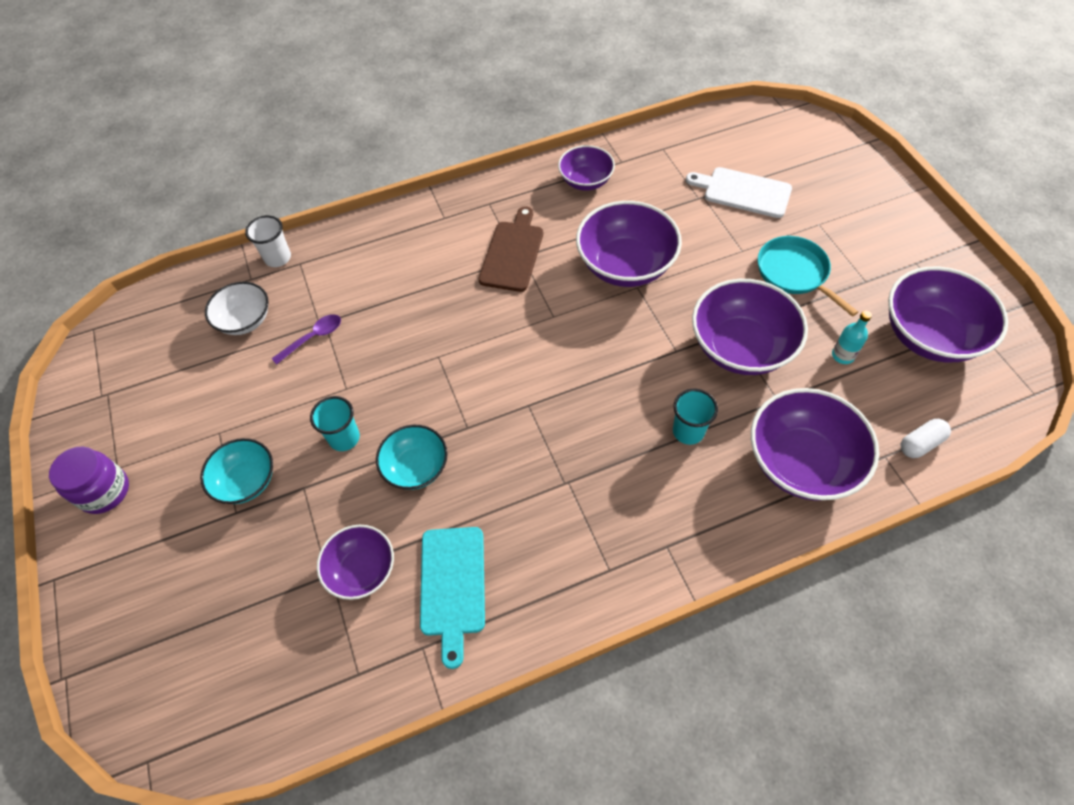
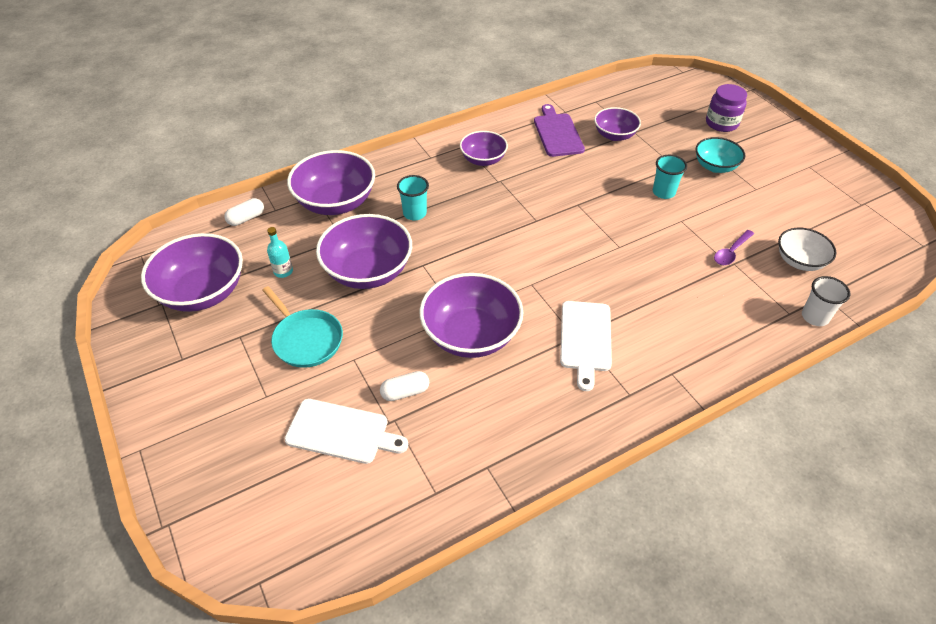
camera: 170 degrees right, 10 degrees down
purple jar [49,447,129,514] -> purple jar moved to [706,84,747,132]
turquoise bowl [376,425,448,490] -> none
turquoise cutting board [420,527,485,669] -> purple cutting board [534,104,585,157]
brown cutting board [478,206,543,292] -> white cutting board [560,301,612,391]
purple bowl [558,145,615,191] -> purple bowl moved to [460,131,508,166]
none -> white capsule [380,371,429,401]

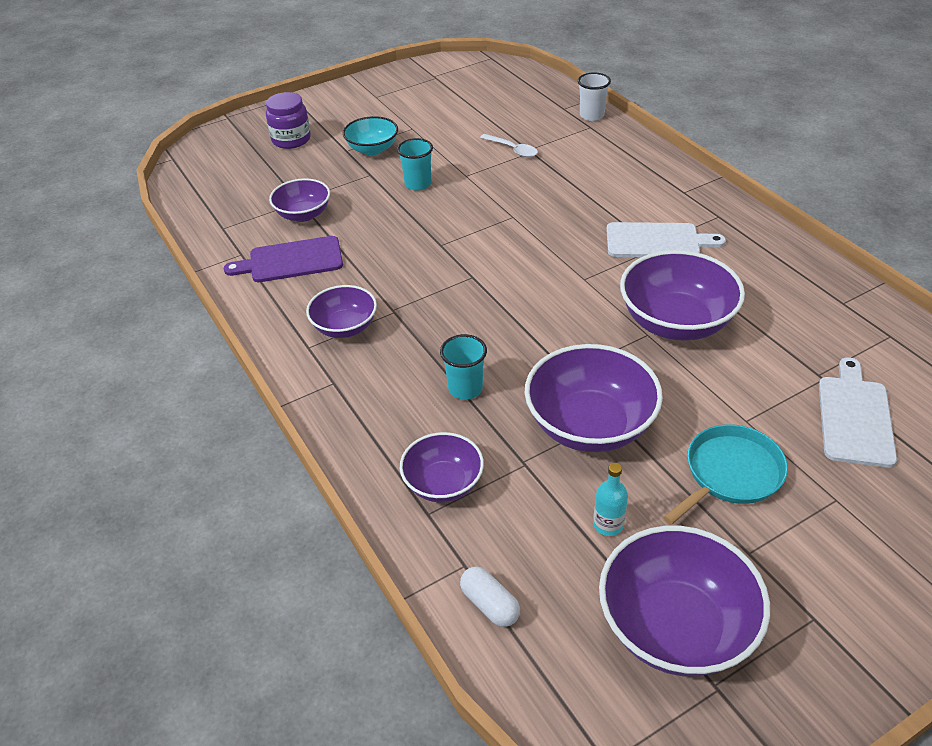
camera: 90 degrees left, 5 degrees down
purple bowl [287,150,375,215] -> purple bowl [400,432,484,503], size x0.59
white capsule [380,371,429,401] -> none
purple spoon [714,230,754,265] -> white spoon [480,134,538,157]
white bowl [778,228,836,271] -> none

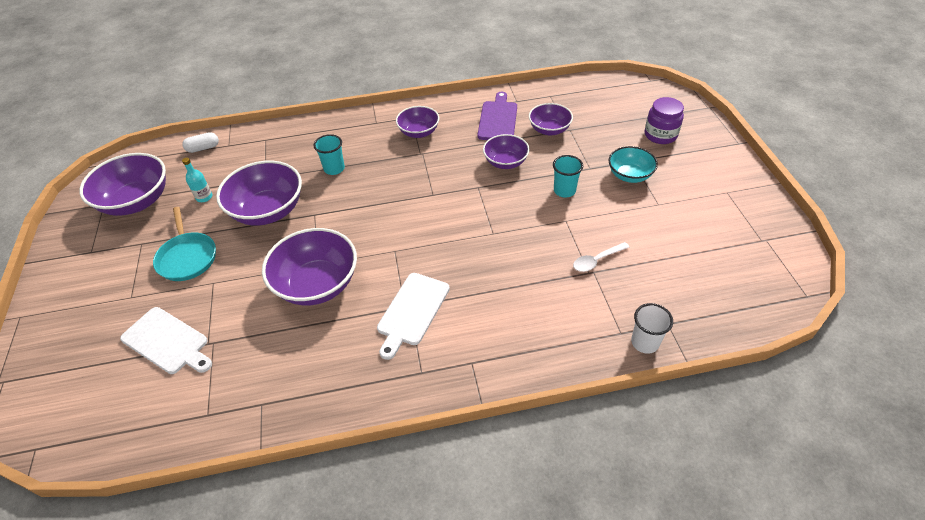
camera: 110 degrees right, 5 degrees up
purple bowl [400,432,484,503] -> purple bowl moved to [483,134,530,169]

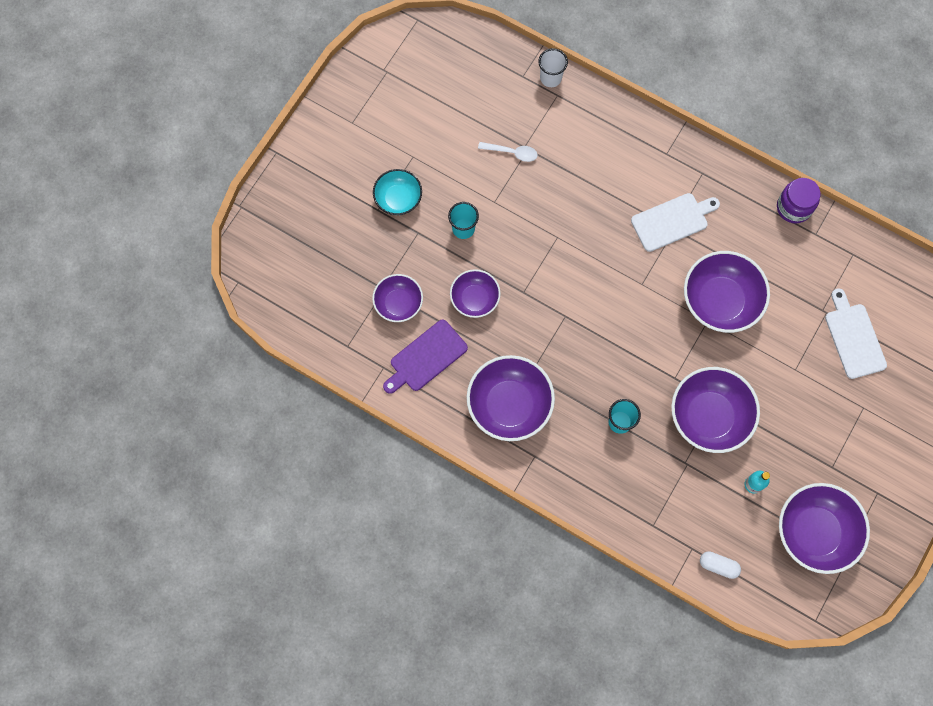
camera: 140 degrees left, 25 degrees up
turquoise pan [153,207,216,281] -> none
purple bowl [396,106,439,138] -> purple bowl [466,355,555,441], size x1.68
purple jar [645,97,684,144] -> purple jar moved to [777,178,820,223]

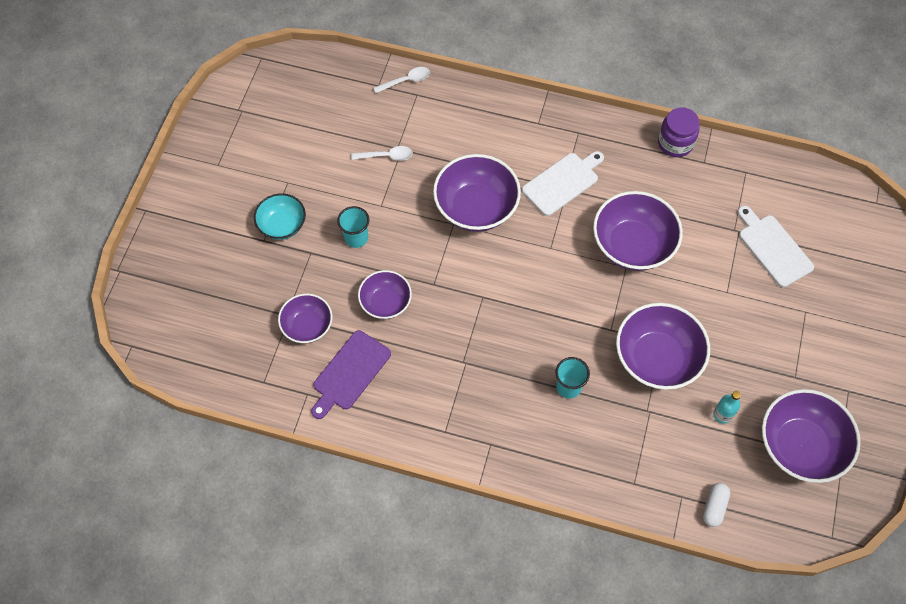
camera: 15 degrees left, 10 degrees down
purple bowl [466,355,555,441] -> purple bowl moved to [433,154,521,232]
white cup [538,48,568,87] -> white spoon [373,67,430,93]
white capsule [700,551,741,579] -> white capsule turned 75 degrees counterclockwise [703,483,730,527]

